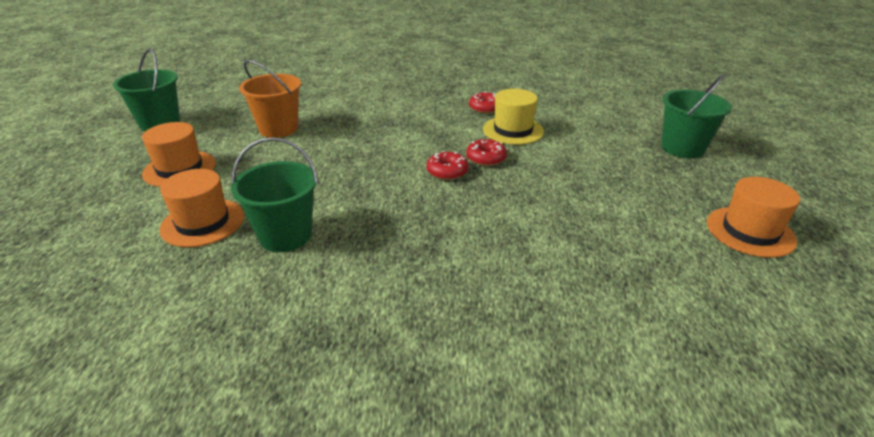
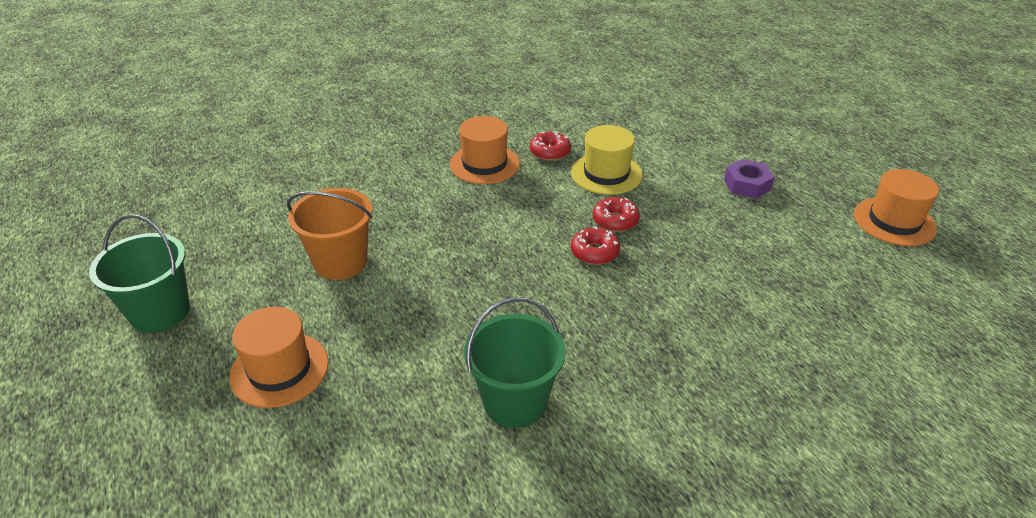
camera: 30 degrees left, 5 degrees up
orange hat [159,169,244,247] -> orange hat moved to [450,116,520,184]
green bucket [661,74,732,159] -> none
none -> purple nut [724,159,775,199]

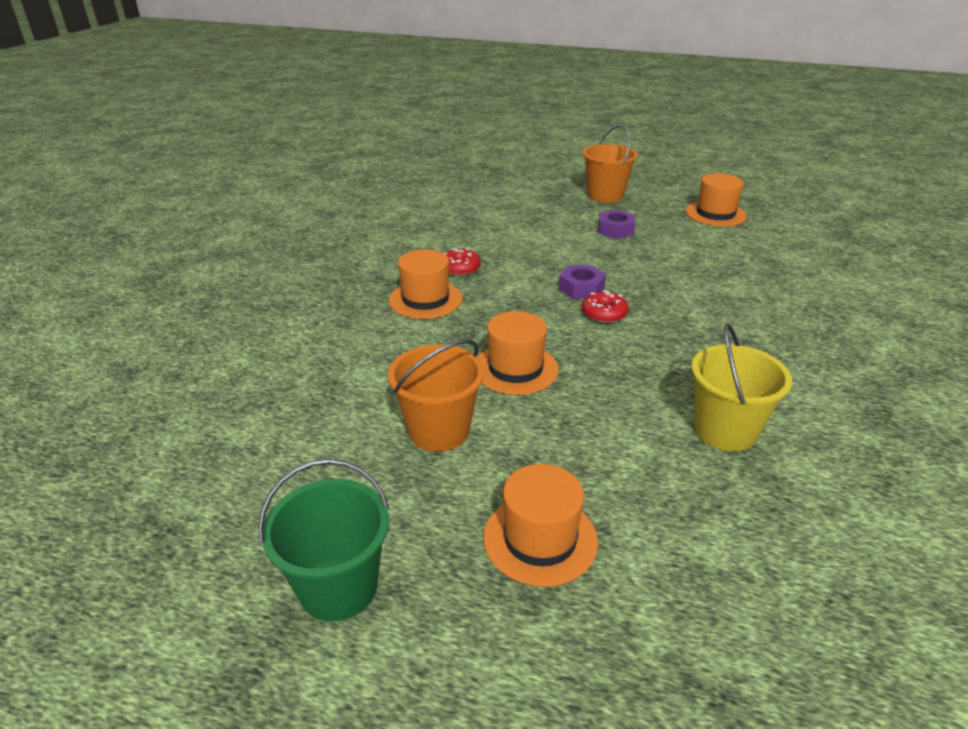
camera: 45 degrees left, 5 degrees down
green bucket [464,297,566,428] -> yellow bucket [691,323,792,451]
yellow hat [571,125,643,195] -> none
red donut [593,197,640,232] -> purple nut [559,265,606,299]
none -> orange hat [478,311,559,395]
none -> orange bucket [583,124,638,202]

